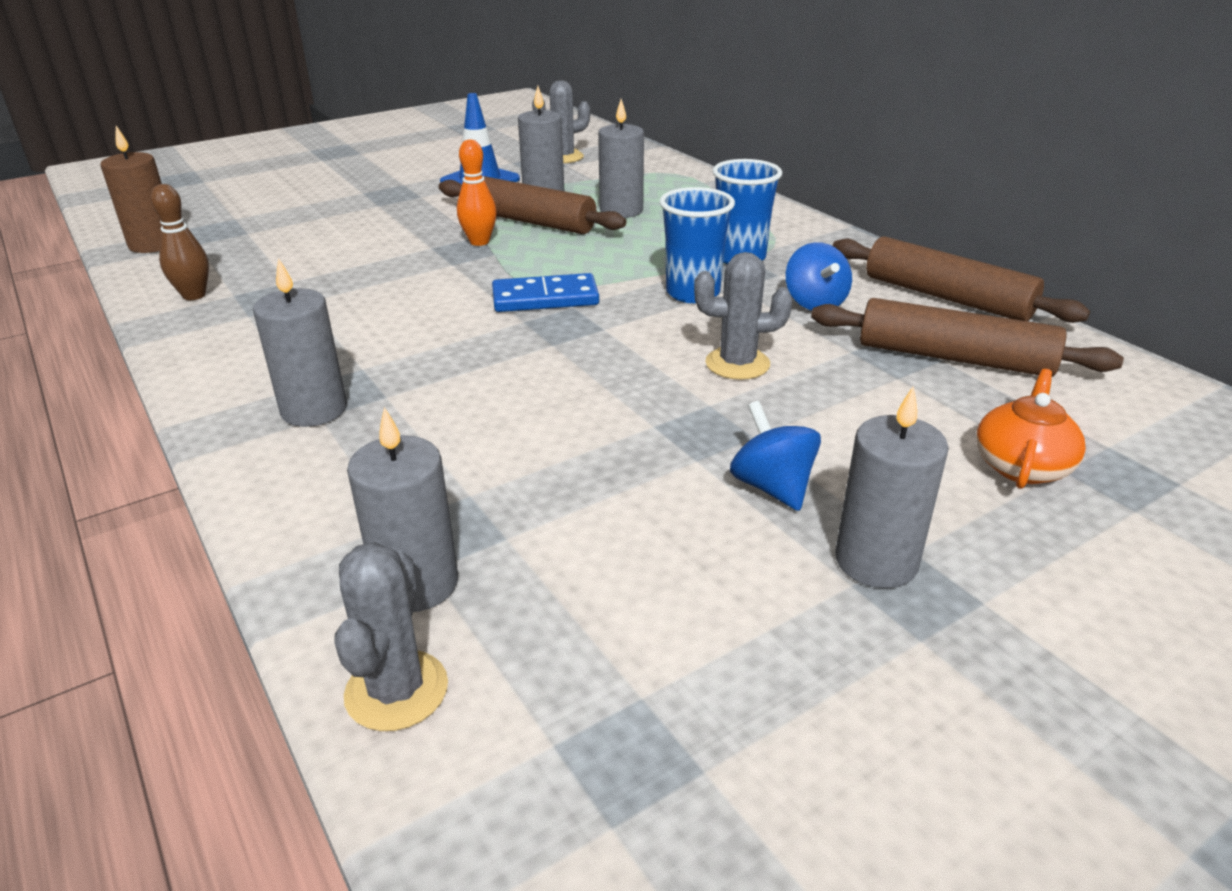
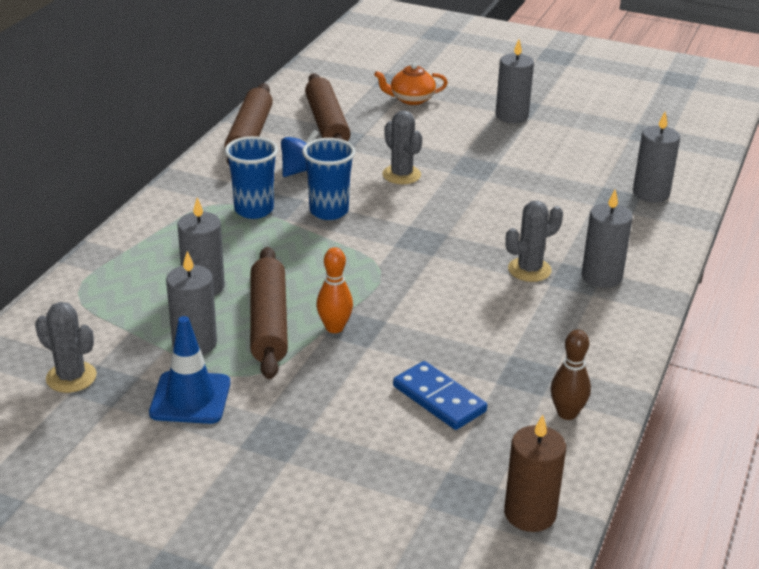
camera: 125 degrees left, 0 degrees up
grey cactus [334,542,448,731] -> grey cactus moved to [505,201,563,282]
blue domino [492,273,599,312] -> blue domino moved to [393,361,487,430]
blue spinning top [730,401,821,511] -> none

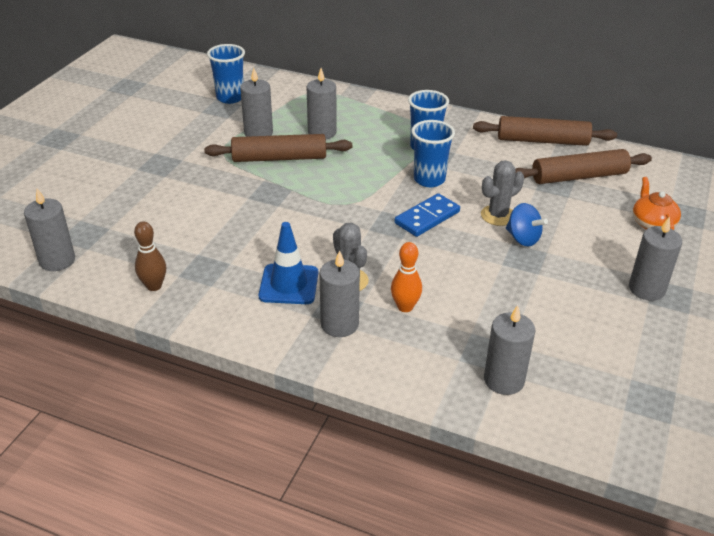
camera: 90 degrees right, 5 degrees up
grey cactus [35,302,97,393] -> blue cup [207,44,245,104]
blue traffic cone [149,316,230,424] -> blue traffic cone moved to [259,222,318,304]
blue spinning top [281,130,319,177] -> blue spinning top moved to [506,203,548,247]
orange bowling pin [316,247,353,333] -> orange bowling pin moved to [391,242,422,312]
blue domino [393,361,487,430] -> blue domino moved to [395,193,460,237]
brown candle [504,415,566,532] -> grey candle [24,188,75,271]

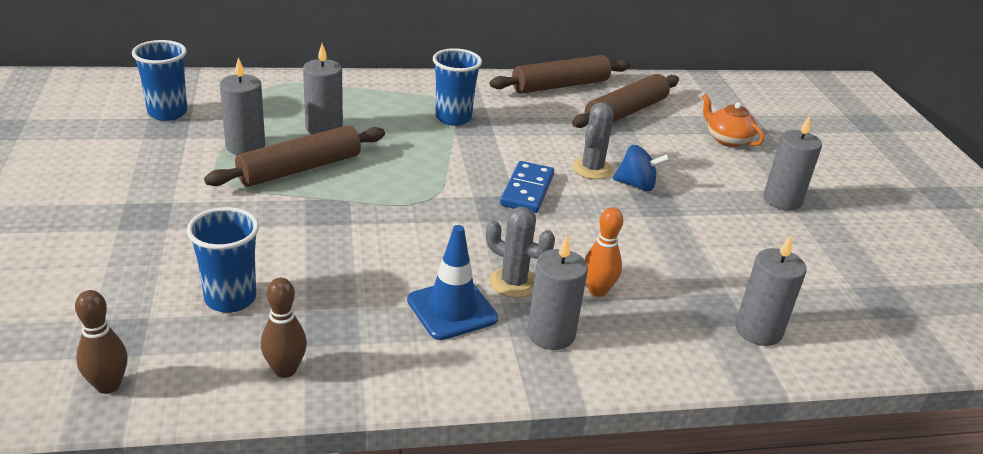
camera: 35 degrees left, 5 degrees down
grey candle [24,188,75,271] -> brown bowling pin [75,290,128,394]
blue cup [411,120,455,187] -> blue cup moved to [187,207,259,313]

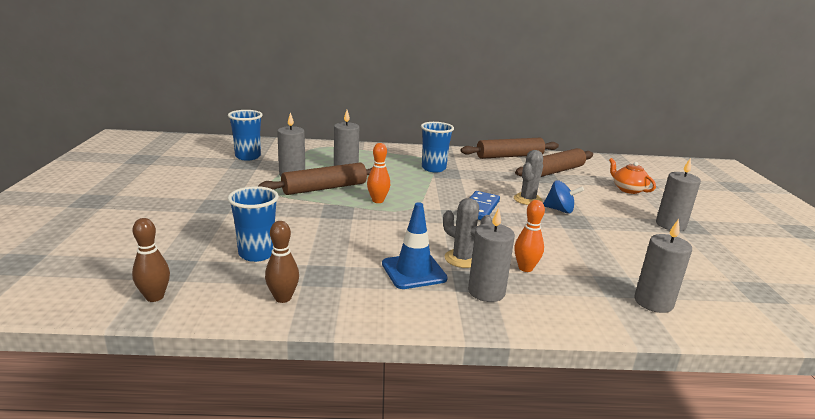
camera: 10 degrees right, 10 degrees down
none -> orange bowling pin [367,143,390,203]

